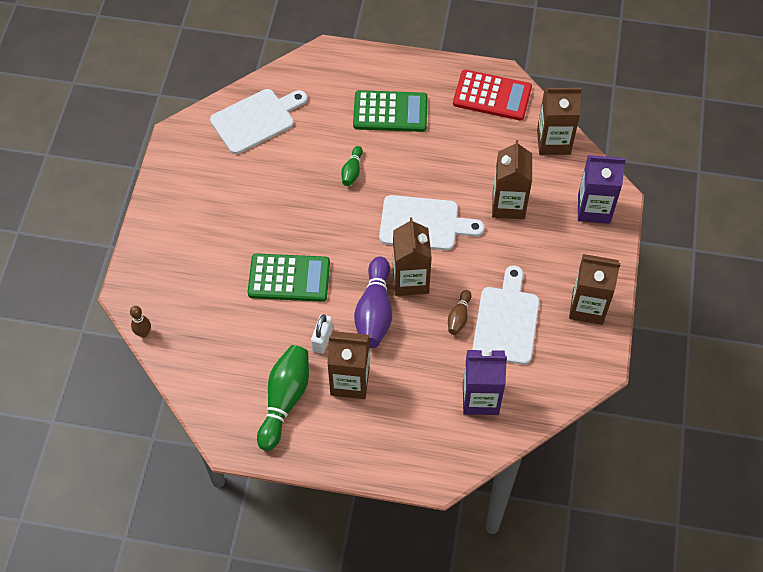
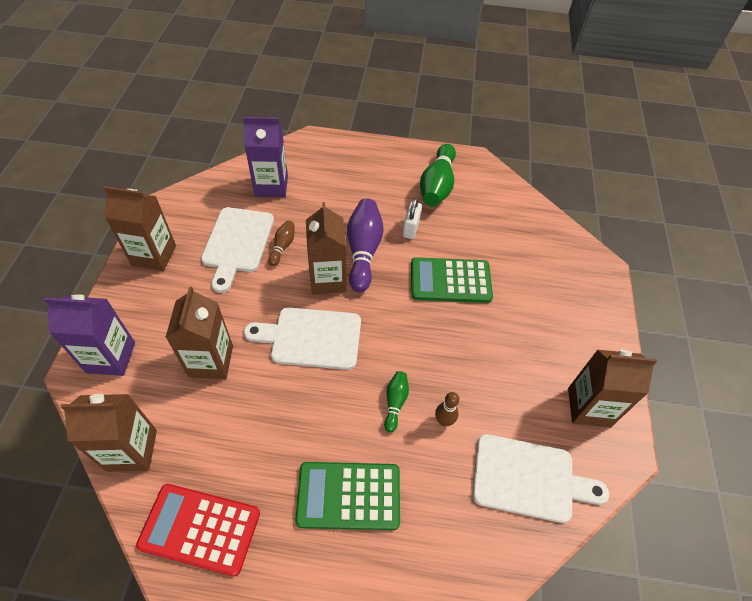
camera: 175 degrees right, 5 degrees down
brown bowling pin [130,306,151,338] -> brown bowling pin moved to [435,392,459,426]
white cutting board [210,89,307,154] -> white cutting board turned 135 degrees counterclockwise [472,434,609,523]
brown carton [327,331,370,399] -> brown carton moved to [568,350,657,427]

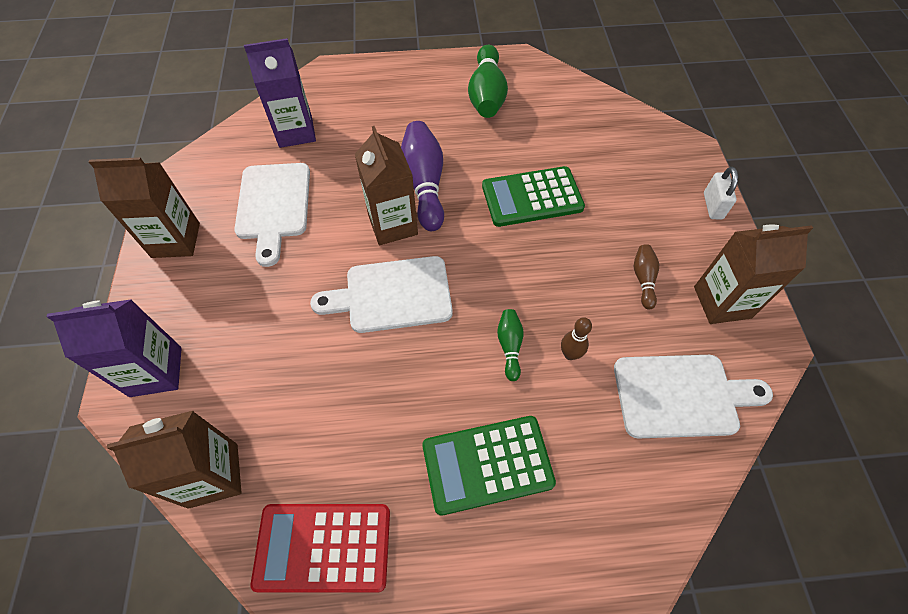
camera: 10 degrees left, 5 degrees up
brown carton [166,287,233,379] -> none
brown bowling pin [268,221,294,266] -> brown bowling pin moved to [634,244,659,309]
white padlock [403,198,422,239] -> white padlock moved to [704,167,738,220]

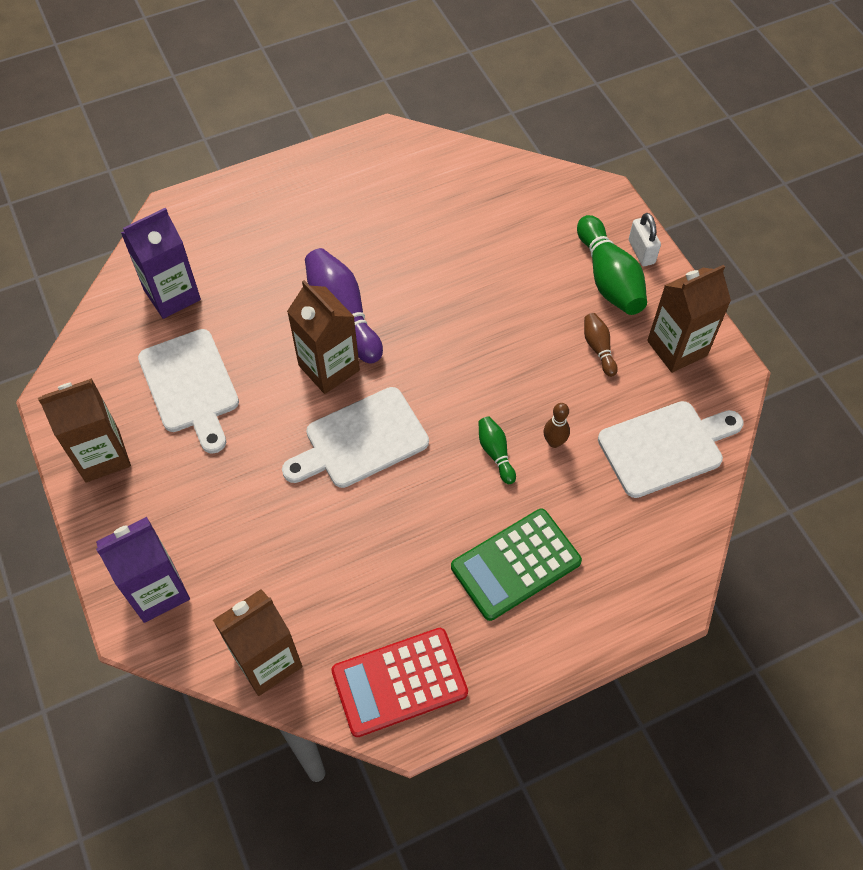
camera: 20 degrees left, 0 degrees up
green bowling pin [468,45,508,118] -> green bowling pin moved to [577,215,647,315]
green calculator [482,166,585,227] -> none

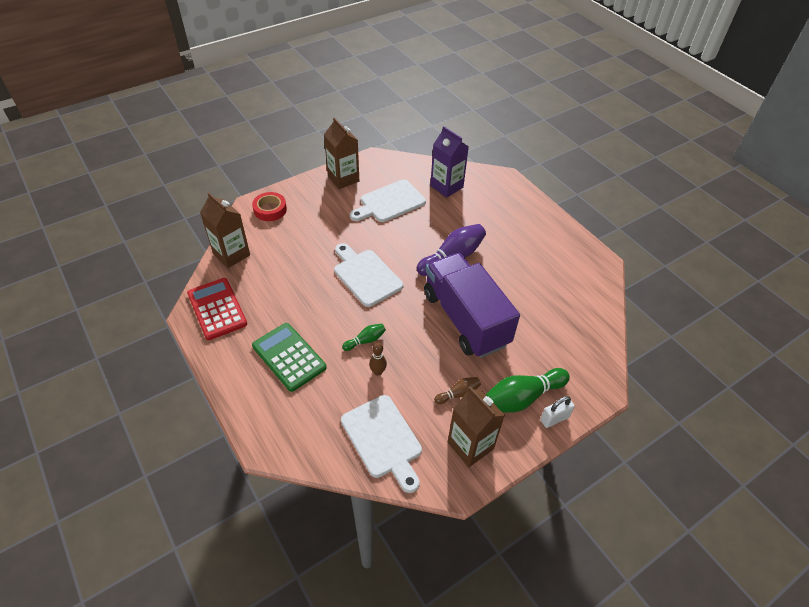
camera: 80 degrees right, 10 degrees down
purple carton [96,517,190,623] -> red tape [252,192,287,221]
brown carton [287,280,360,394] -> none
none -> purple truck [424,253,520,358]

